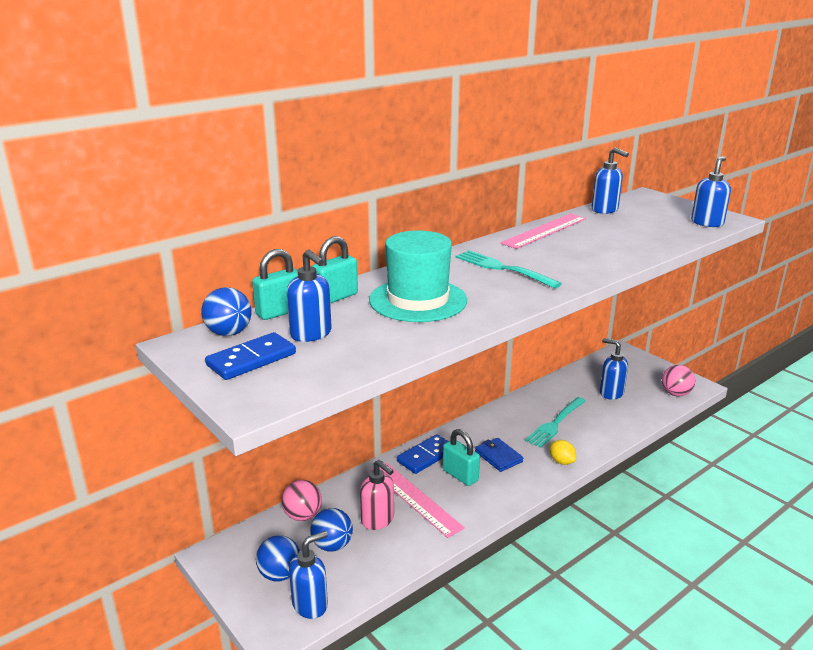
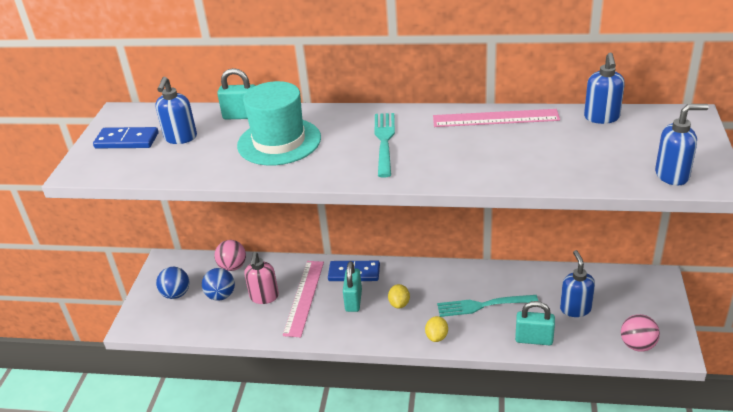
camera: 50 degrees right, 10 degrees up
blue ball [201,287,252,336] -> none
turquoise padlock [252,249,298,320] -> turquoise padlock moved to [515,301,555,345]
blue soap dispenser [289,531,328,619] -> none
blue wallet [475,438,523,472] -> yellow lemon [388,284,410,309]

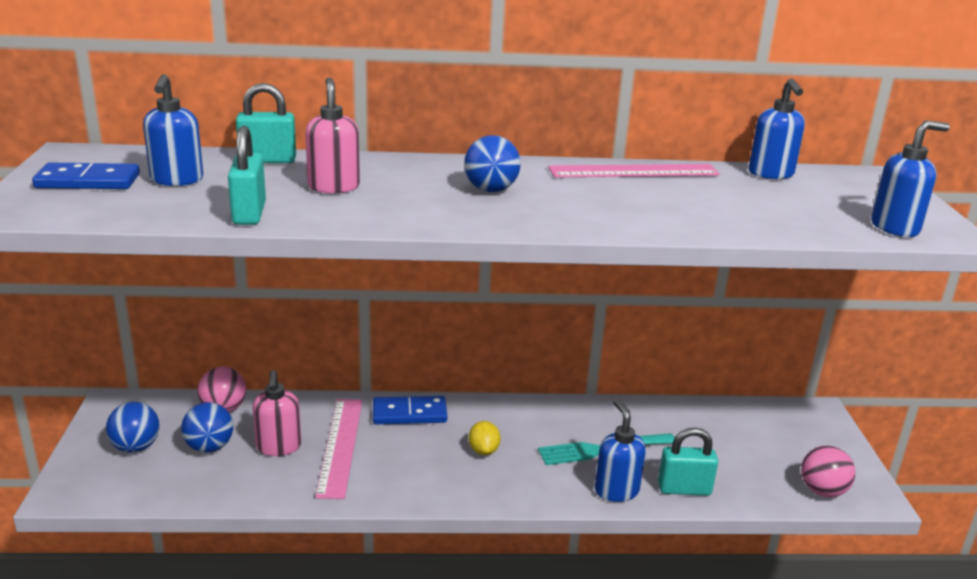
camera: 15 degrees left, 10 degrees down
turquoise hat [237,81,321,165] -> pink soap dispenser [305,77,360,194]
turquoise padlock [343,261,362,312] -> turquoise padlock moved to [228,126,266,225]
turquoise fork [374,113,395,178] -> blue ball [464,135,521,192]
yellow lemon [425,316,448,342] -> none
blue soap dispenser [560,250,595,317] -> blue soap dispenser moved to [595,399,646,502]

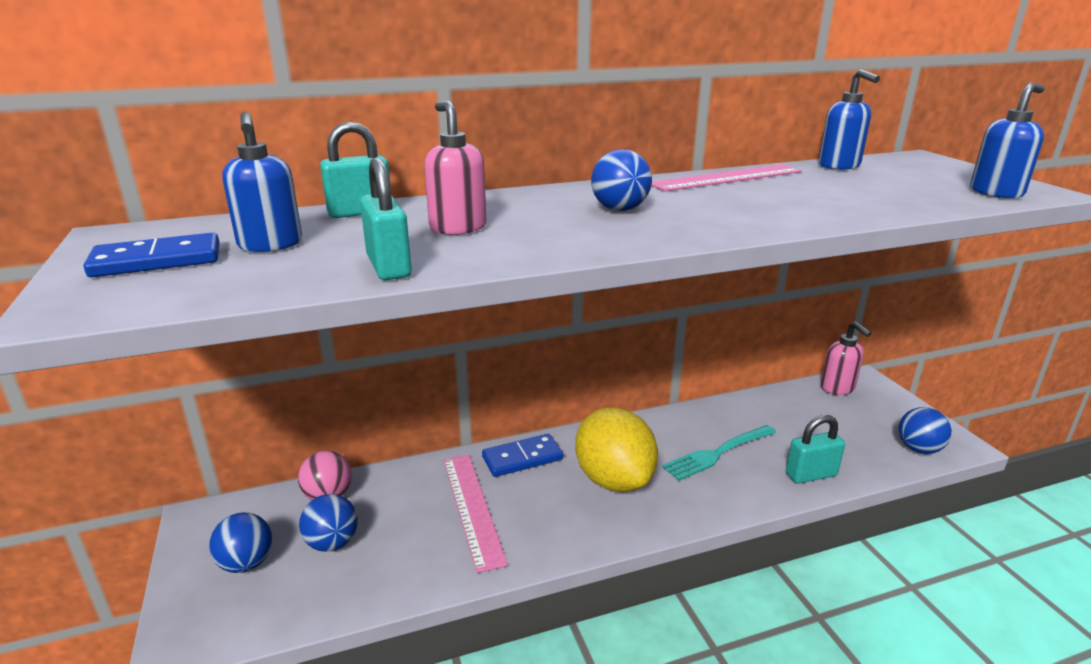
camera: 15 degrees left, 0 degrees up
pink soap dispenser [252,370,301,456] -> pink soap dispenser moved to [821,321,871,395]
yellow lemon [469,421,501,455] -> yellow lemon [575,407,658,492], size x2.42
blue soap dispenser [595,399,646,502] -> none
pink ball [801,445,855,497] -> blue ball [899,407,952,454]

